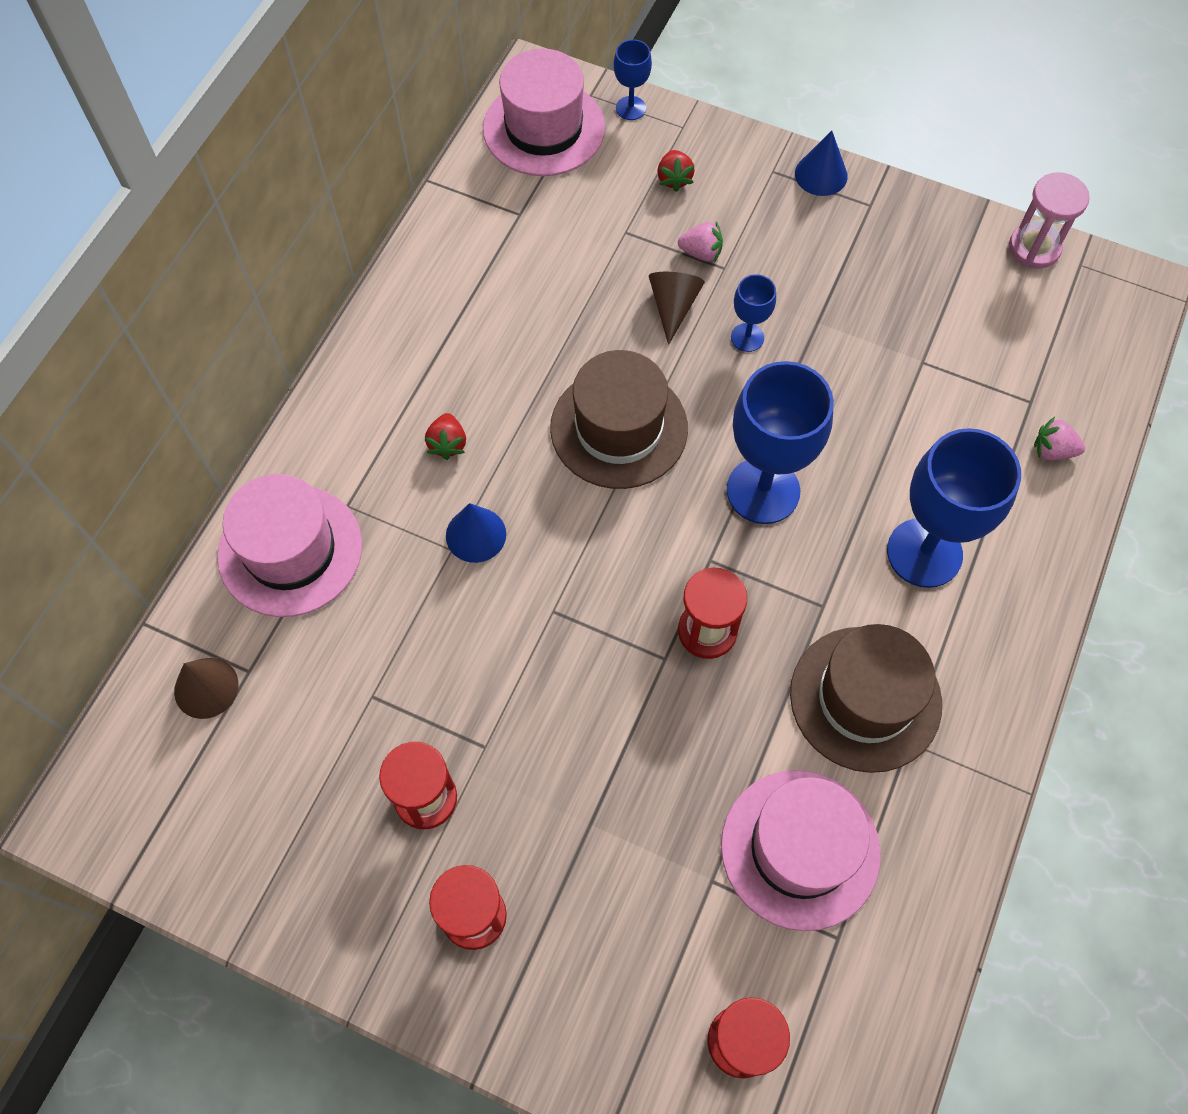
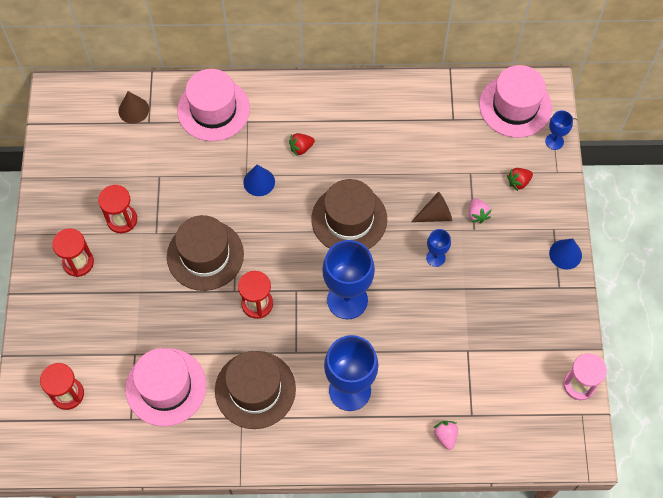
camera: 65 degrees right, 0 degrees up
none -> brown hat [167,215,244,291]

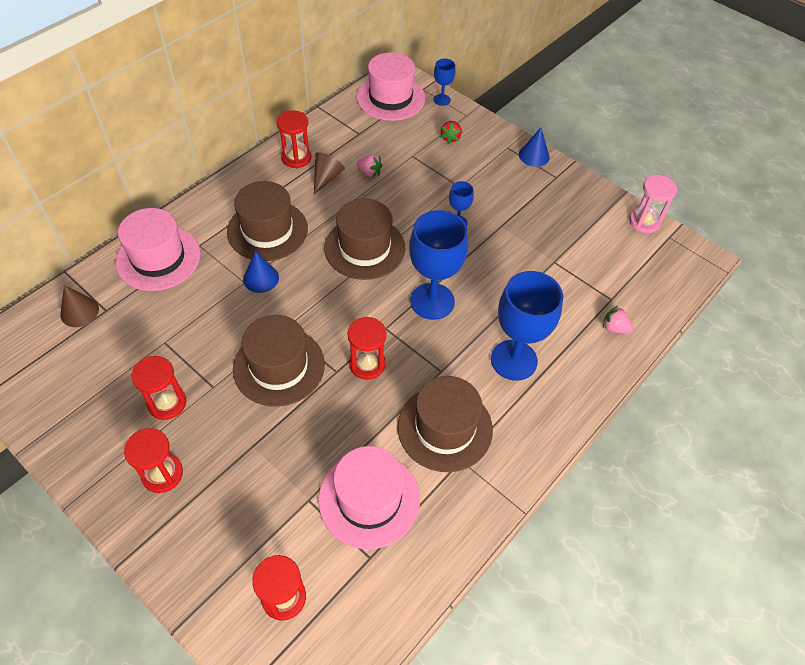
camera: 50 degrees left, 10 degrees down
red strawberry [289,133,315,156] -> brown hat [227,181,308,261]
brown cone [411,192,452,222] -> brown cone moved to [314,152,345,194]
pink strawberry [469,198,492,223] -> pink strawberry moved to [357,154,383,178]
none -> red hourglass [276,110,311,168]

